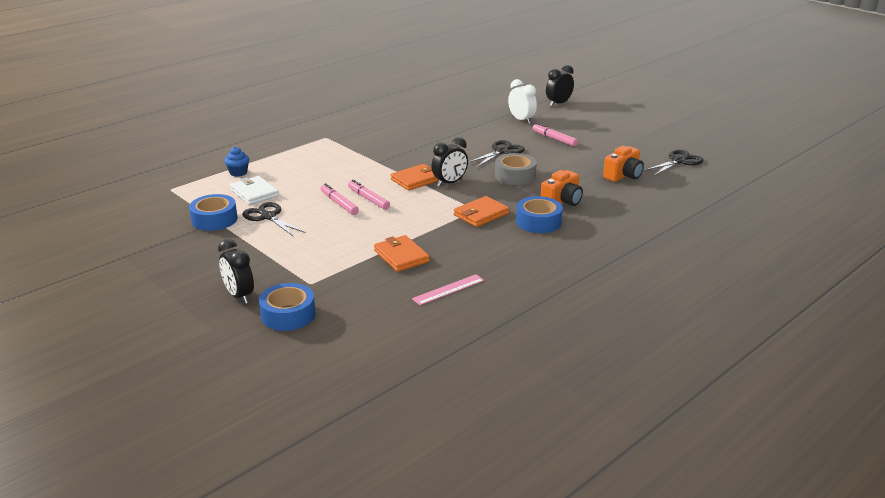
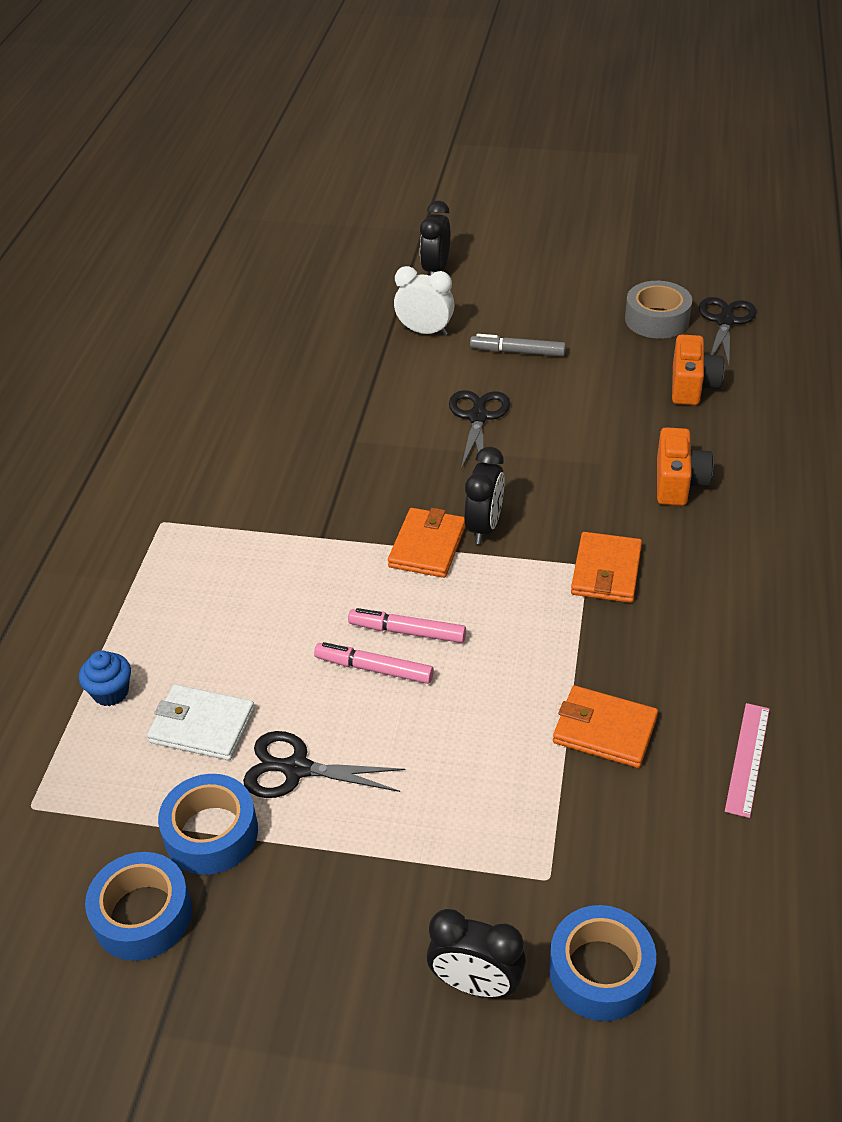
camera: 35 degrees left, 15 degrees up
grey tape [495,153,537,185] -> grey tape moved to [625,281,692,339]
blue tape [516,196,563,233] -> blue tape moved to [85,852,192,961]
pink marker [533,123,578,146] -> grey marker [470,334,566,356]

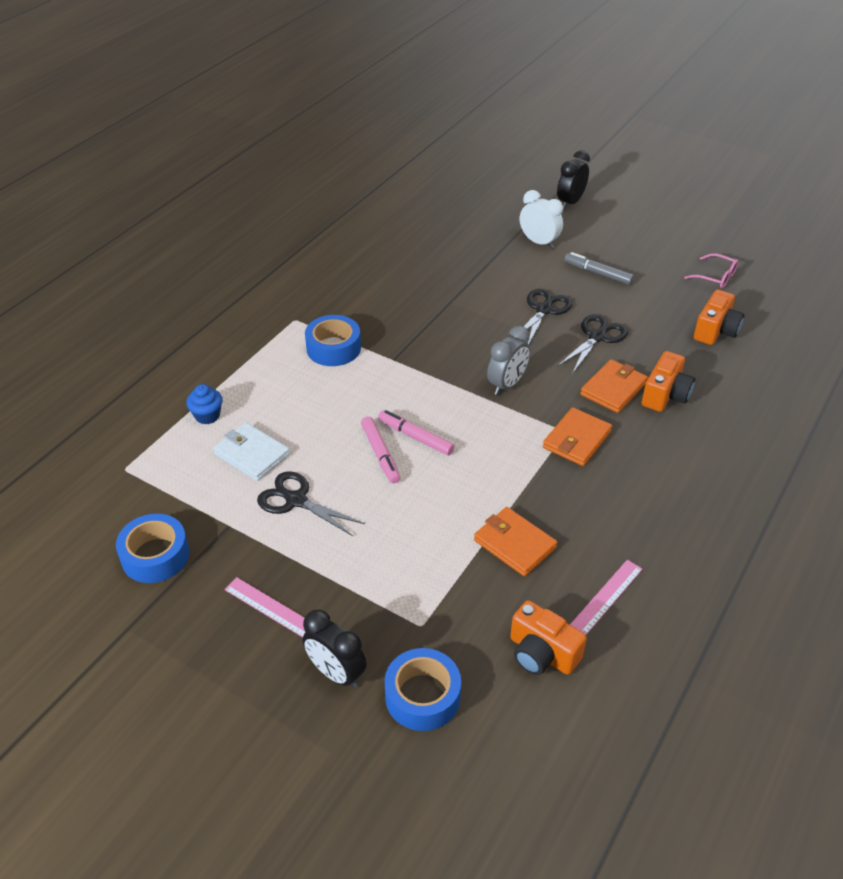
camera: 20 degrees right, 0 degrees up
blue tape [158,774,258,875] -> blue tape moved to [305,315,361,366]
pink marker [314,642,434,684] -> pink marker turned 150 degrees counterclockwise [361,416,400,483]
orange wallet [388,508,465,578] -> orange wallet moved to [580,359,648,413]
black clock [464,447,505,544] -> grey clock [487,326,530,395]
grey tape [625,281,692,339] -> pink glasses [684,253,739,289]
black scissors [699,297,756,366] -> black scissors moved to [557,314,628,374]
none -> pink ruler [224,577,305,637]
none -> orange camera [510,600,587,675]

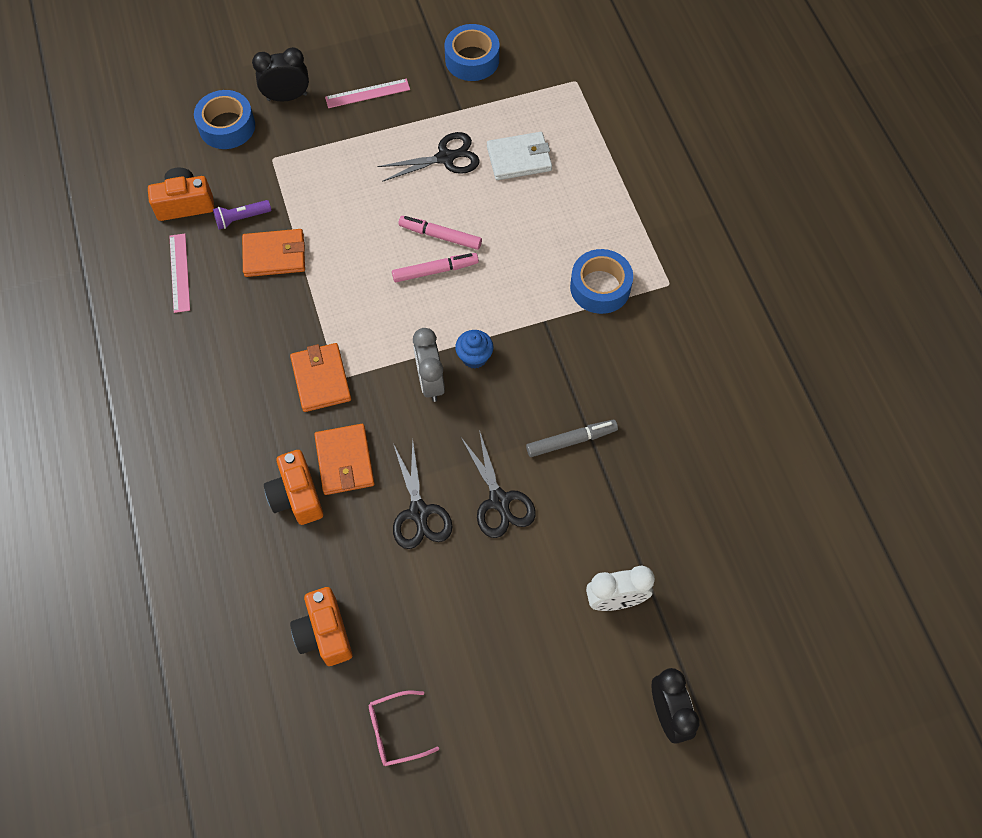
camera: 130 degrees right, 20 degrees up
blue cupcake [186,384,223,424] -> blue cupcake moved to [455,330,493,369]
grey marker [564,252,634,285] -> grey marker moved to [526,420,618,457]
none -> purple flashlight [213,200,271,230]

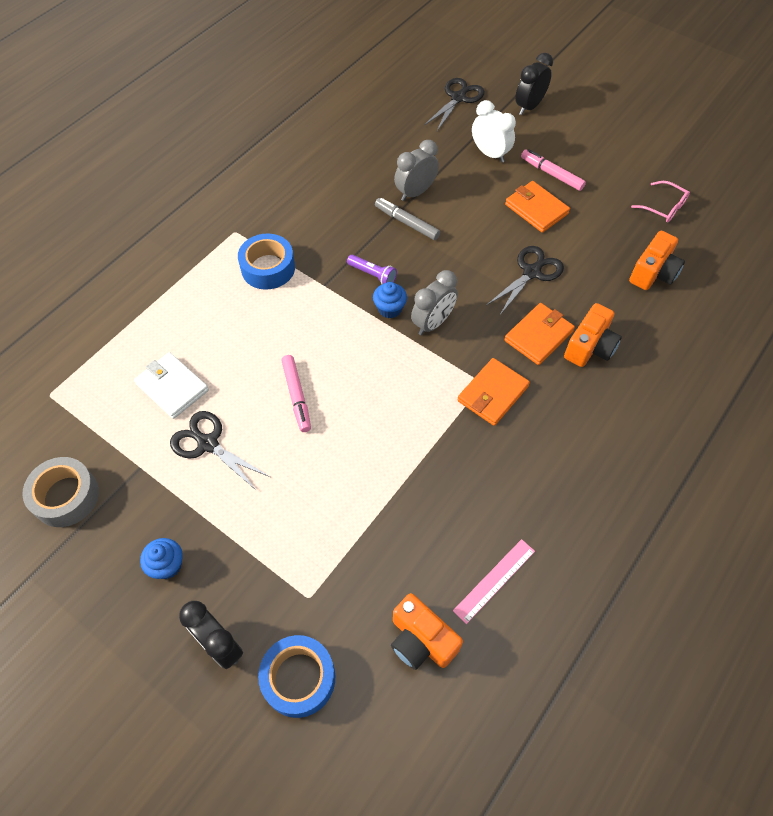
camera: 125 degrees left, 5 degrees down
purple flashlight [213,200,271,230] -> purple flashlight moved to [347,255,397,284]
orange wallet [242,229,305,277] -> orange wallet moved to [505,181,570,233]
pink ruler [325,79,410,108] -> blue cupcake [140,538,183,579]
pink marker [392,253,479,282] -> pink marker moved to [521,149,586,191]
blue tape [444,24,499,81] -> grey tape [22,457,99,527]
black scissors [461,430,536,538] -> black scissors moved to [424,78,485,131]
none -> grey clock [394,140,439,201]

